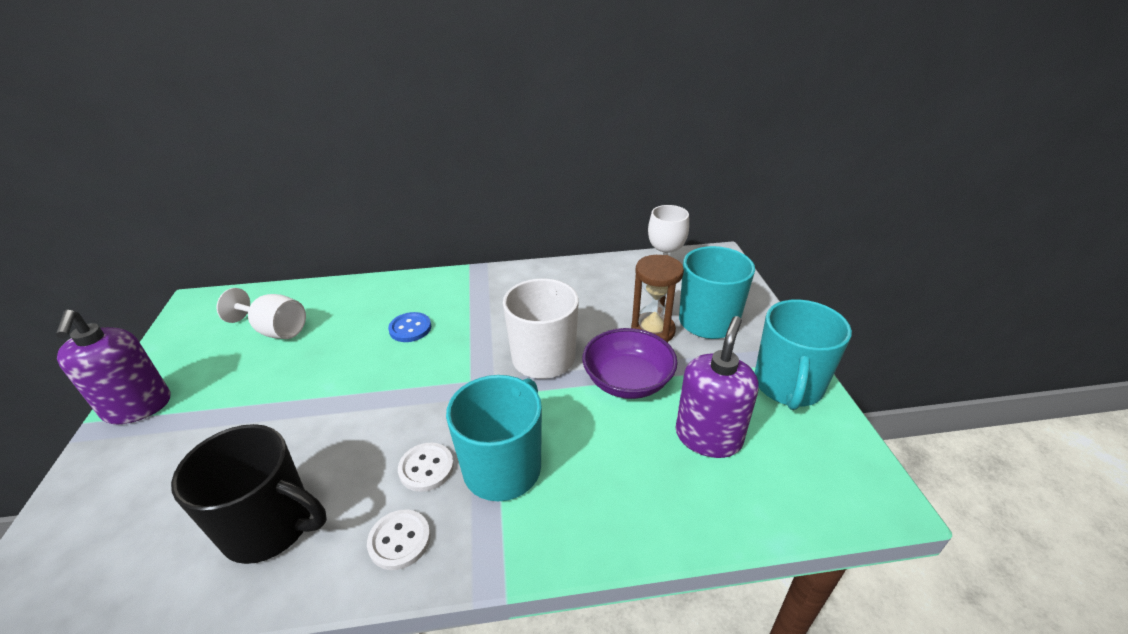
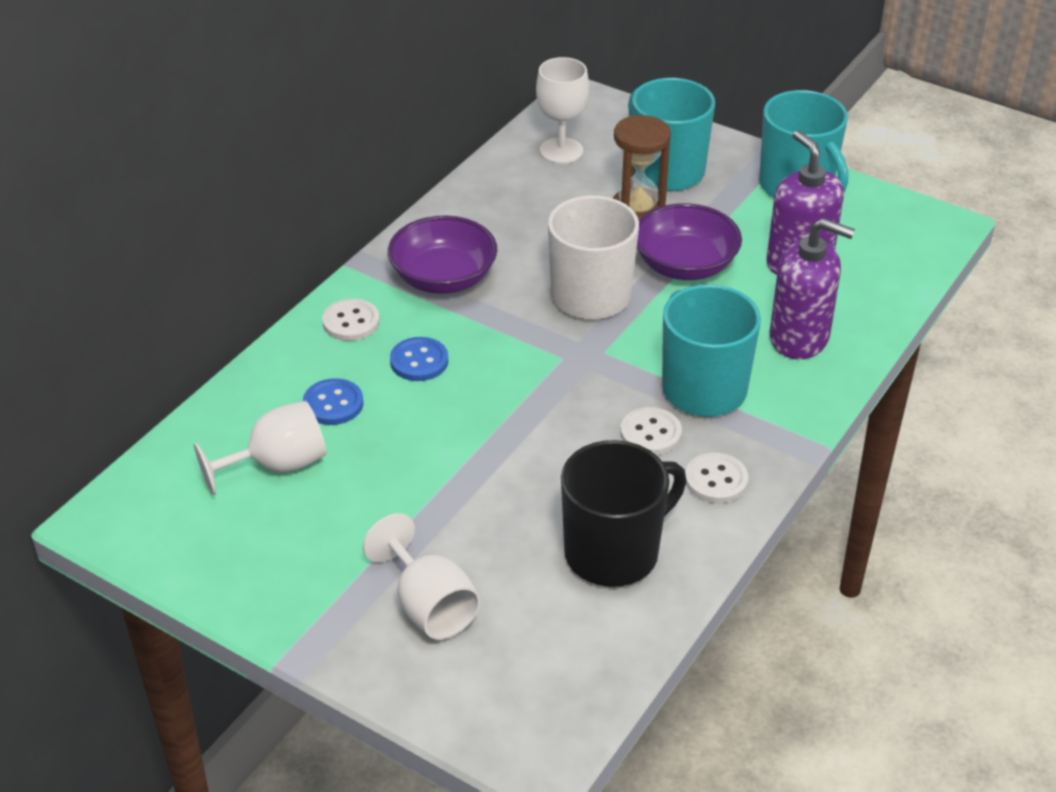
camera: 50 degrees left, 5 degrees up
purple soap dispenser [56,310,170,424] -> purple soap dispenser moved to [770,218,855,359]
none -> blue button [303,378,363,425]
none -> white button [322,299,380,341]
none -> white goblet [363,513,480,640]
none -> purple bowl [388,216,497,294]

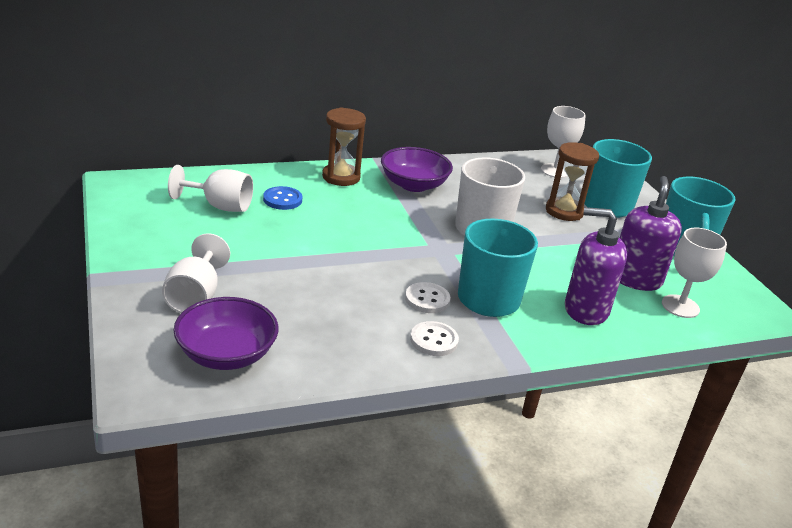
camera: 35 degrees right, 10 degrees down
white button [322,299,380,341] -> brown hourglass [322,107,366,186]
blue button [390,337,448,381] -> none
black mug [561,440,686,587] -> none
purple bowl [637,203,742,280] -> purple bowl moved to [173,297,278,370]
purple soap dispenser [770,218,855,359] -> purple soap dispenser turned 135 degrees clockwise [565,207,627,325]
none -> white goblet [662,228,727,318]

